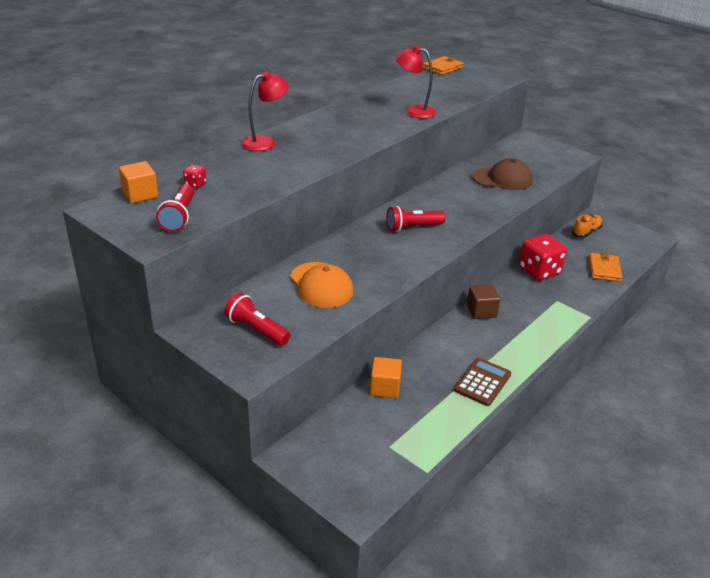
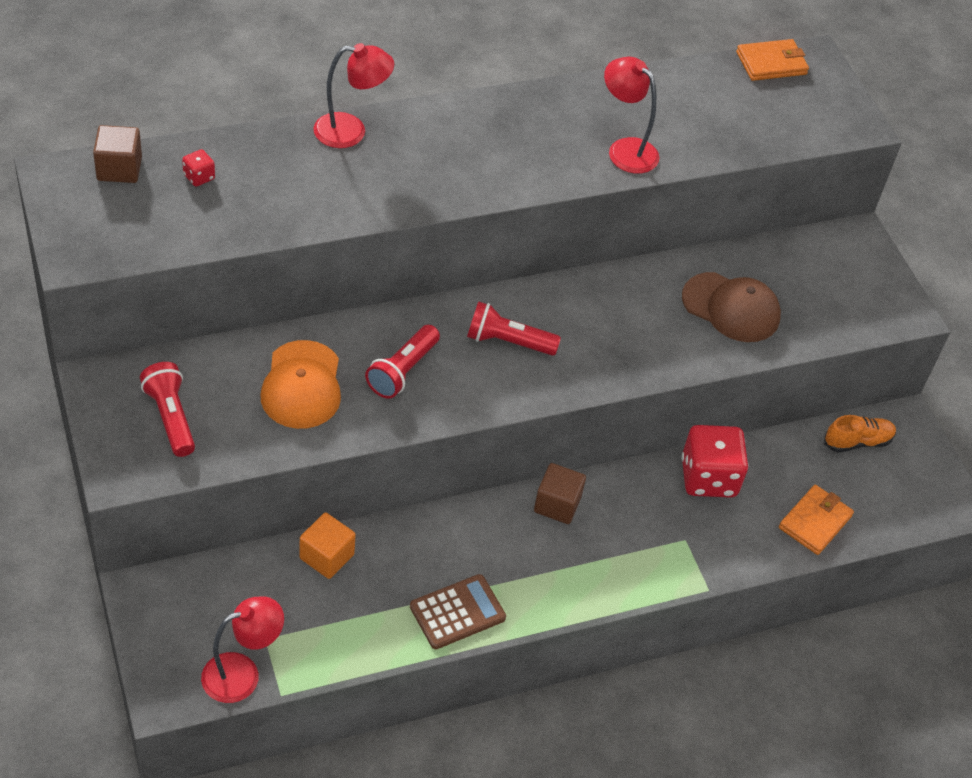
camera: 25 degrees right, 15 degrees up
orange cube [119,161,158,203] -> brown cube [93,125,142,183]
red flashlight [156,184,195,232] -> red flashlight moved to [365,325,440,399]
none -> red lamp [201,596,284,703]

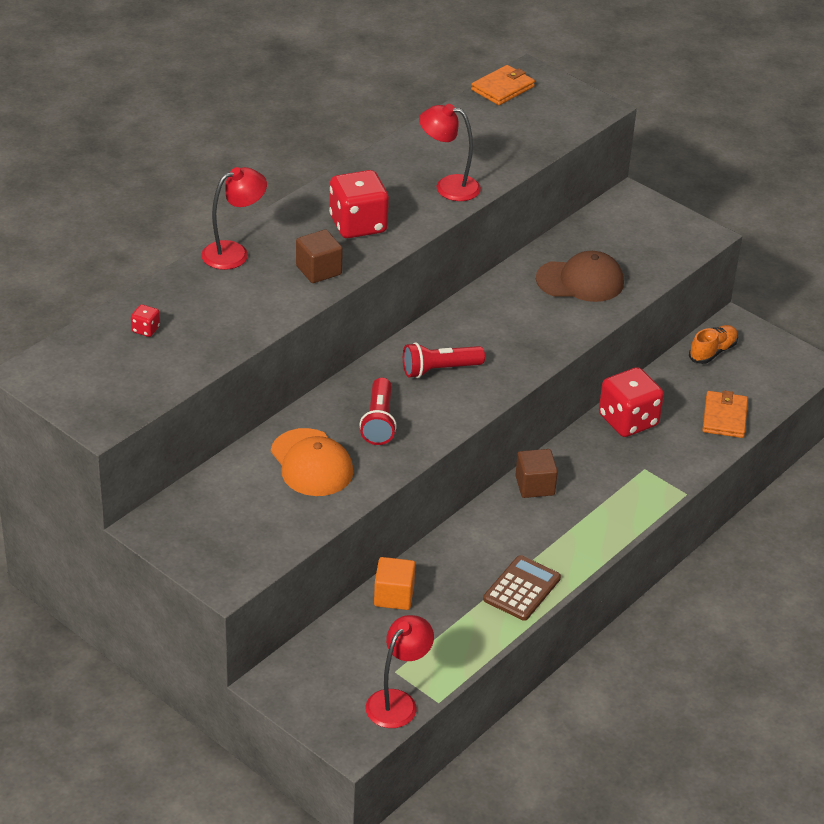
camera: 25 degrees left, 10 degrees down
brown cube [93,125,142,183] -> brown cube moved to [296,229,343,283]
red flashlight [140,362,195,457] -> none
none -> red dice [329,170,389,238]

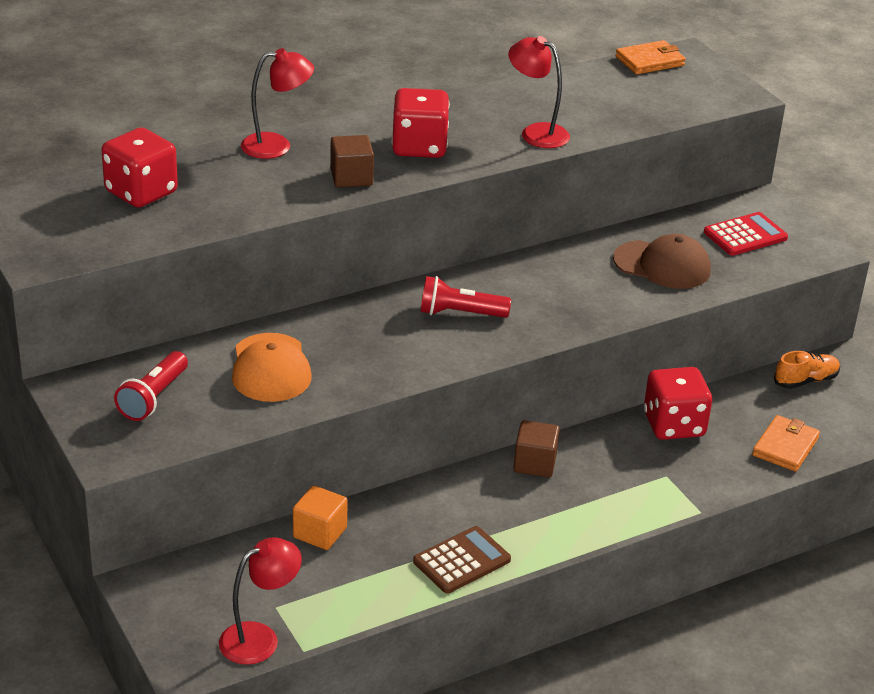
camera: 20 degrees right, 5 degrees down
red dice [131,304,160,337] -> red dice [101,127,178,208], size x2.32
red flashlight [359,378,397,445] -> red flashlight moved to [114,351,188,421]
none -> red calculator [704,212,788,256]

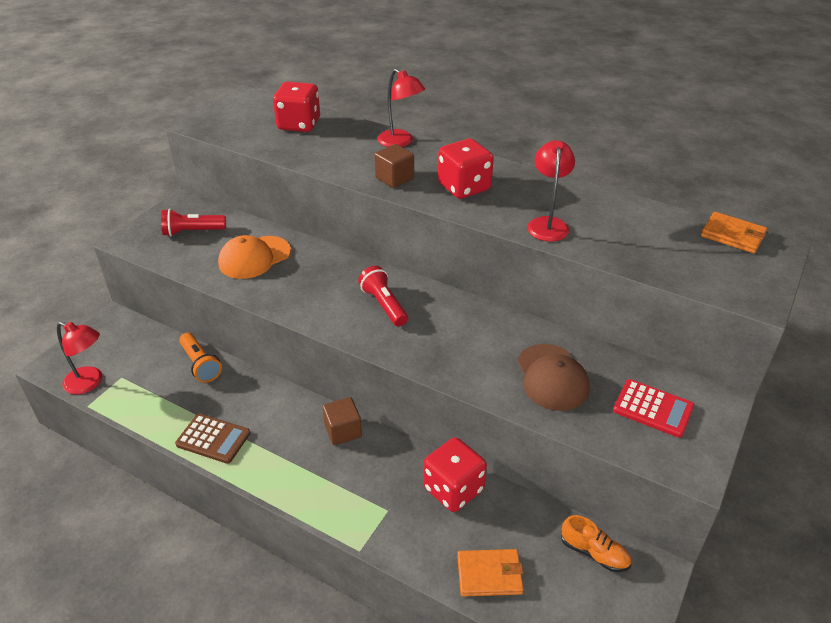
camera: 60 degrees right, 5 degrees up
orange cube [293,485,348,550] -> orange flashlight [179,333,222,383]

